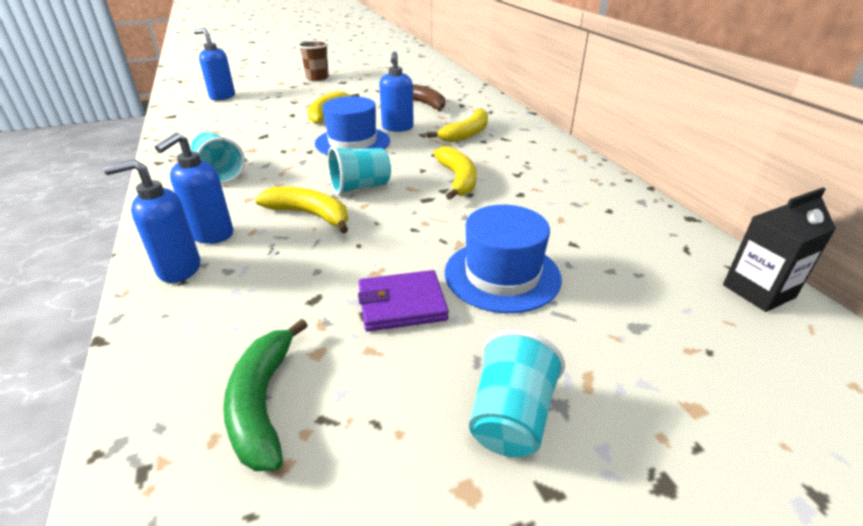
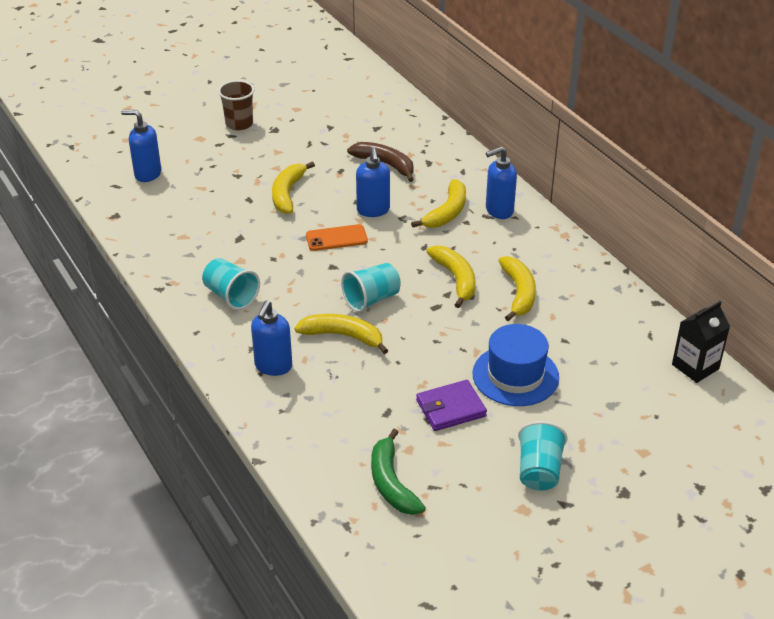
camera: 10 degrees left, 5 degrees up
blue soap dispenser [103,159,200,283] -> blue soap dispenser moved to [486,146,517,219]
blue hat [315,96,390,155] -> orange phone [306,224,368,251]
none -> yellow banana [498,256,536,322]

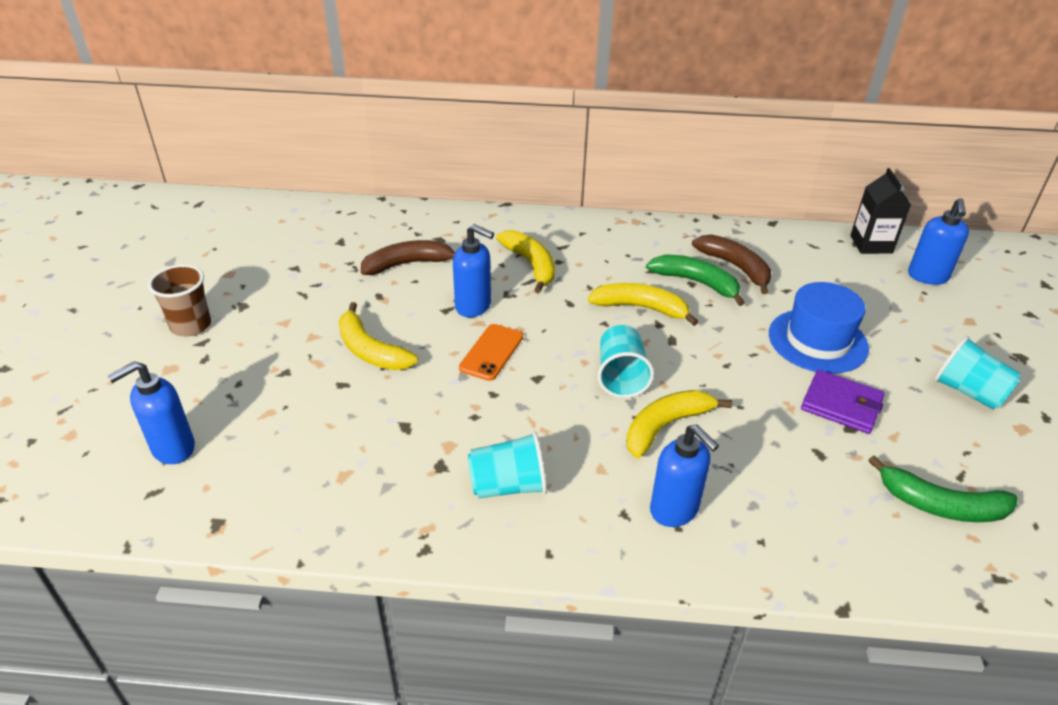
camera: 55 degrees left, 0 degrees up
purple wallet [416,380,487,431] -> purple wallet turned 75 degrees counterclockwise [801,370,885,434]
blue soap dispenser [486,146,517,219] -> blue soap dispenser moved to [908,198,969,285]
yellow banana [498,256,536,322] -> green banana [646,255,745,306]
none -> brown banana [692,234,771,294]

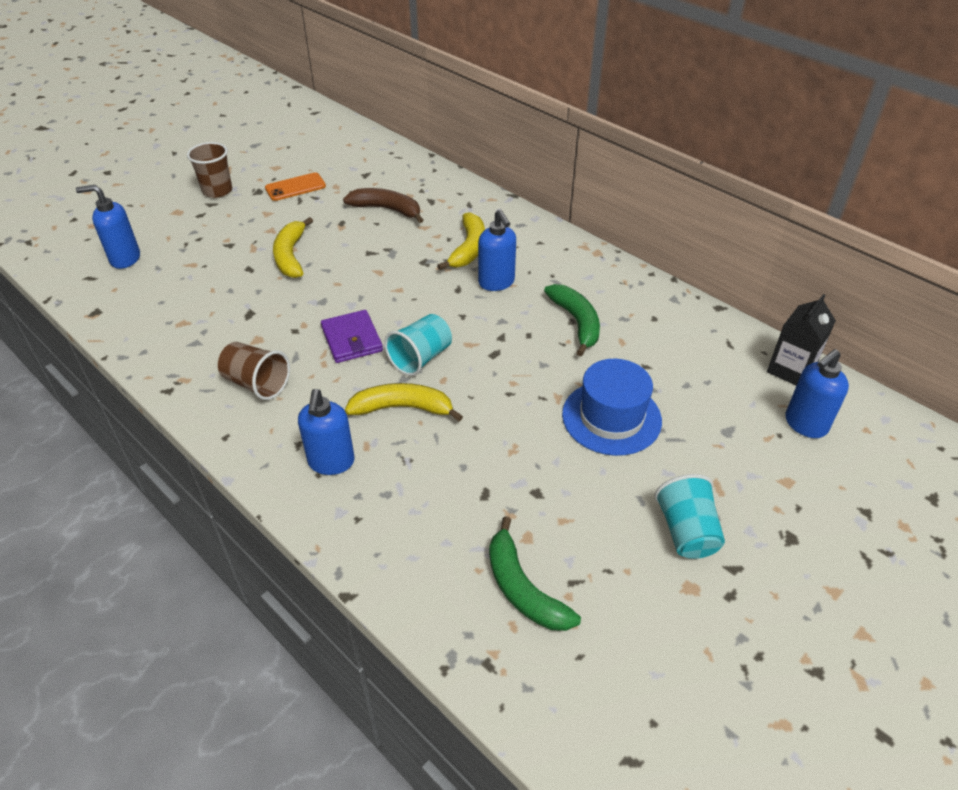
camera: 40 degrees right, 5 degrees up
blue soap dispenser [453,224,494,317] -> blue soap dispenser moved to [478,210,516,291]
orange phone [459,324,523,381] -> orange phone moved to [265,173,326,201]
turquoise cup [468,431,547,498] -> brown cup [218,342,290,400]
yellow banana [588,283,698,326] -> none
brown banana [692,234,771,294] -> none
purple wallet [801,370,885,434] -> purple wallet moved to [321,310,383,363]

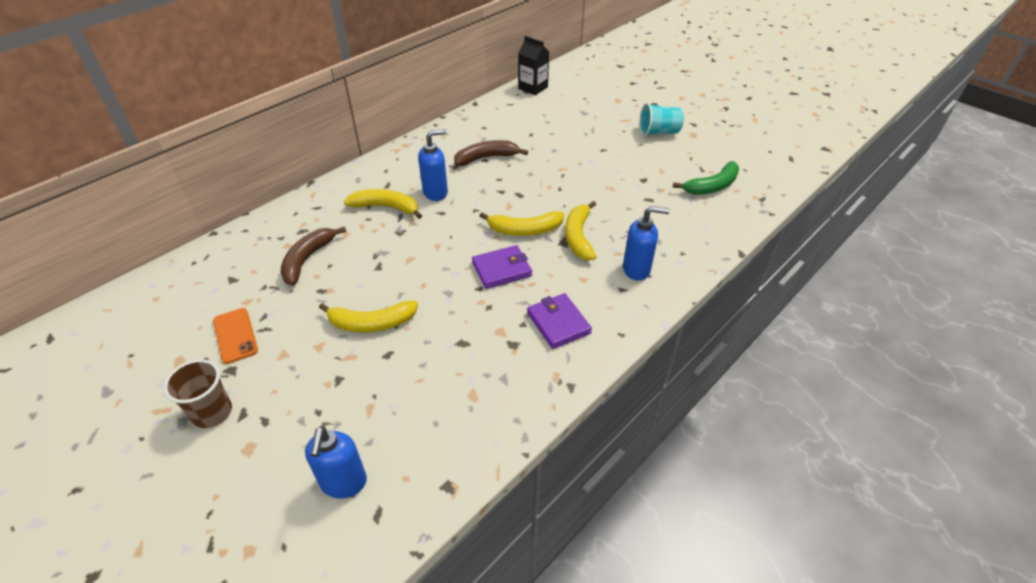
camera: 90 degrees left, 0 degrees up
brown cup [218,342,290,400] -> purple wallet [527,293,592,349]
turquoise cup [384,314,452,376] -> yellow banana [479,211,564,236]
green banana [544,284,600,356] -> brown banana [454,140,528,166]
blue hat [562,359,662,456] -> none
blue soap dispenser [785,349,849,438] -> none

